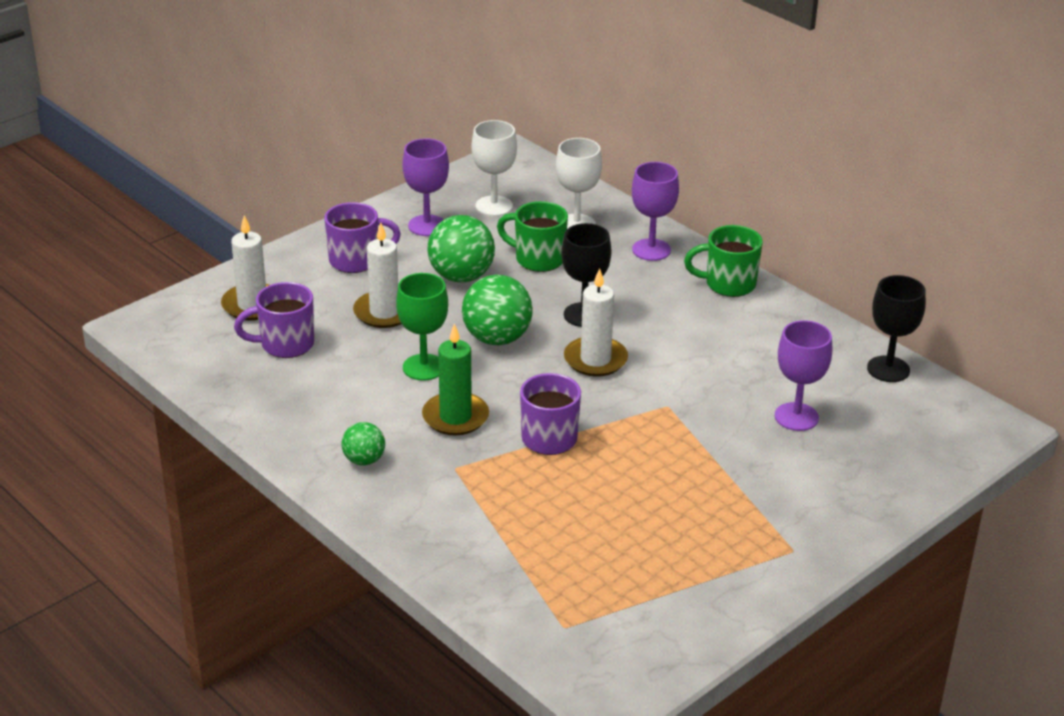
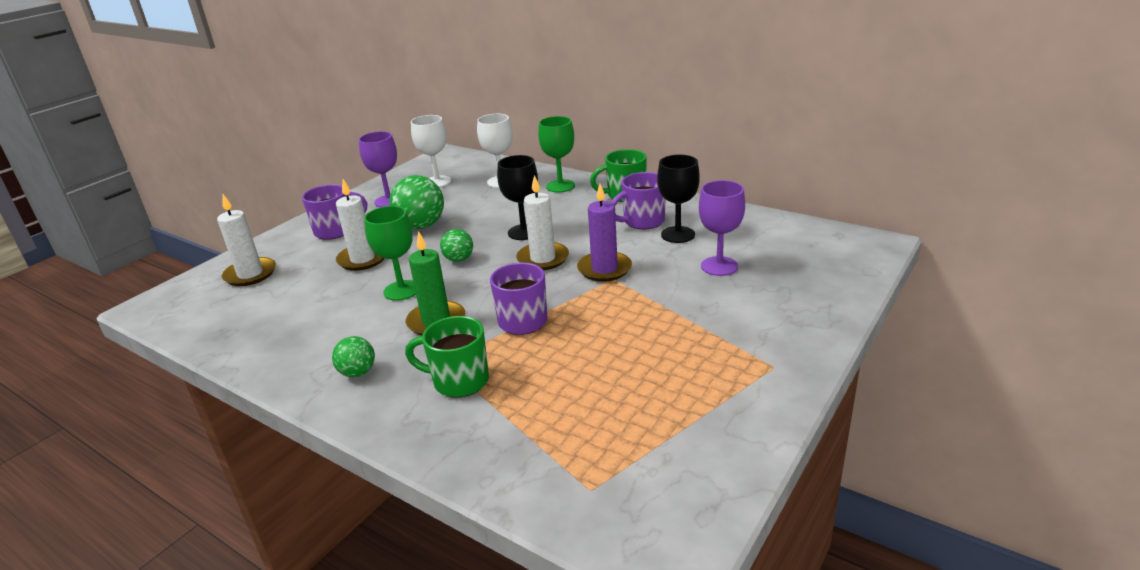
camera: 10 degrees left, 5 degrees down
purple mug [234,282,314,358] -> purple mug moved to [611,172,666,229]
green ball [462,275,533,345] -> green ball [440,229,473,262], size x0.56
green mug [497,201,568,272] -> green mug moved to [405,316,489,398]
purple goblet [632,162,679,261] -> green goblet [538,116,575,192]
black goblet [867,275,926,382] -> black goblet moved to [657,155,700,243]
none -> purple candle [577,184,632,282]

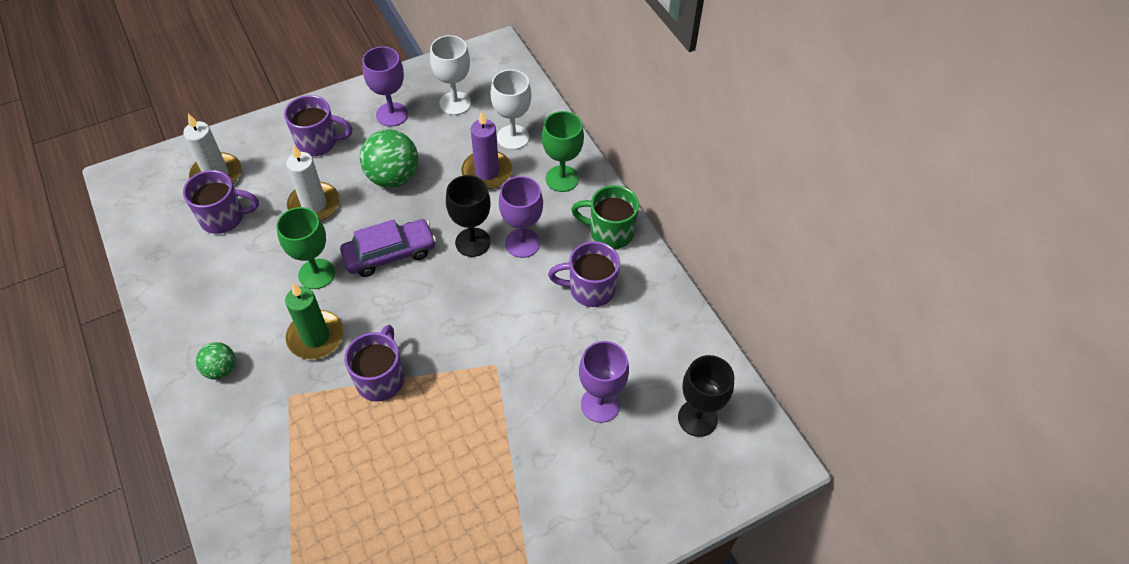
camera: 25 degrees right, 25 degrees up
green mug [405,316,489,398] -> none
green ball [440,229,473,262] -> purple car [340,219,436,277]
white candle [516,175,569,270] -> none
purple candle [577,184,632,282] -> purple candle moved to [461,111,512,189]
black goblet [657,155,700,243] -> black goblet moved to [678,355,734,437]
none -> purple mug [183,170,259,234]
none -> purple goblet [499,176,543,258]

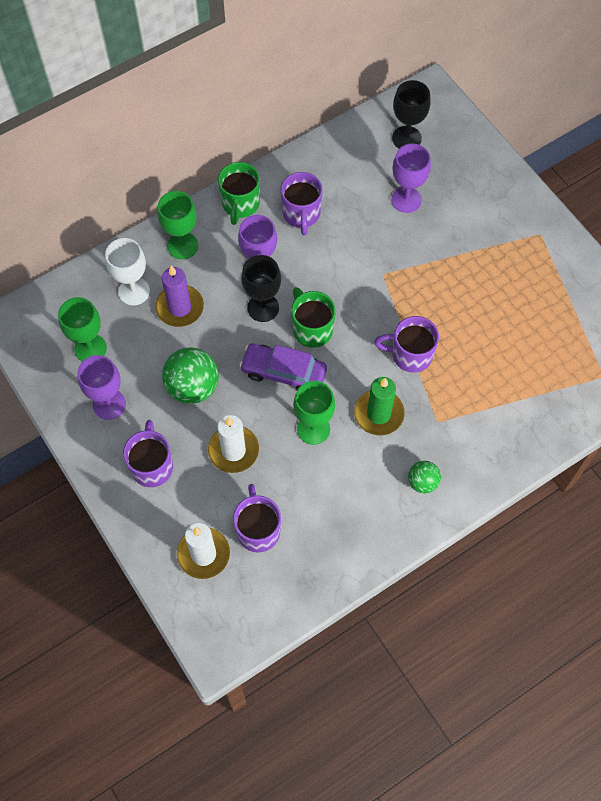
camera: 95 degrees left, 10 degrees up
purple car [340,219,436,277] -> purple car turned 45 degrees counterclockwise [240,343,327,390]
white goblet [430,35,471,115] -> green goblet [58,297,107,362]
none -> green mug [291,287,336,348]

